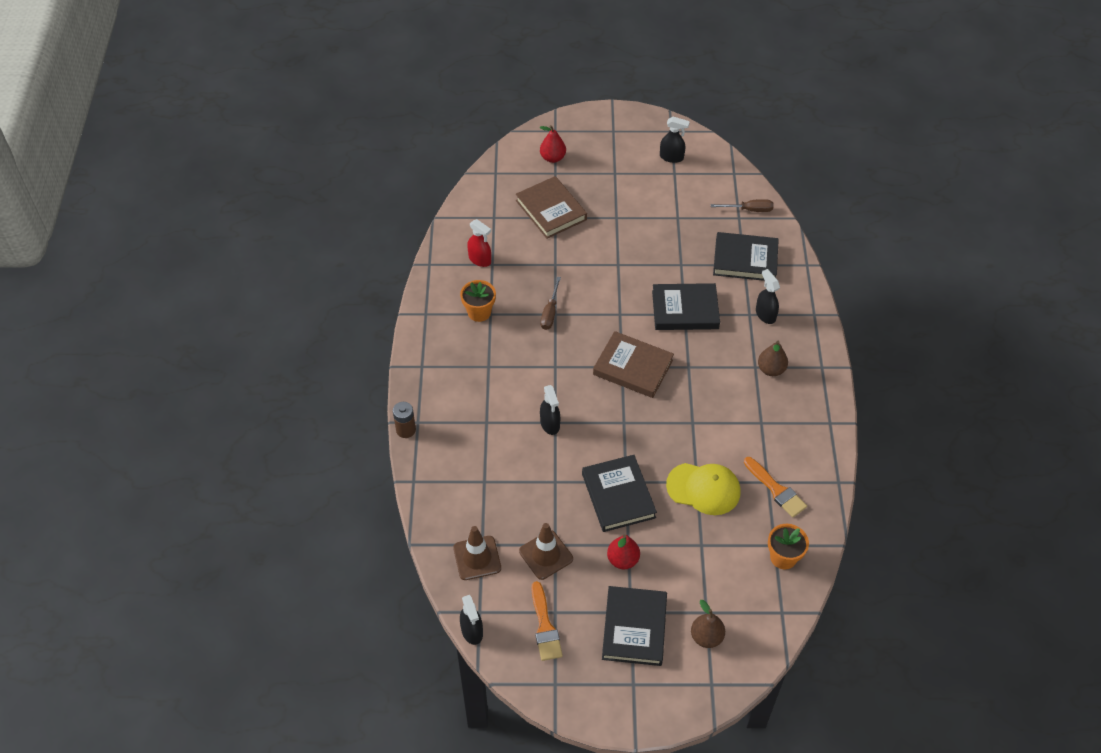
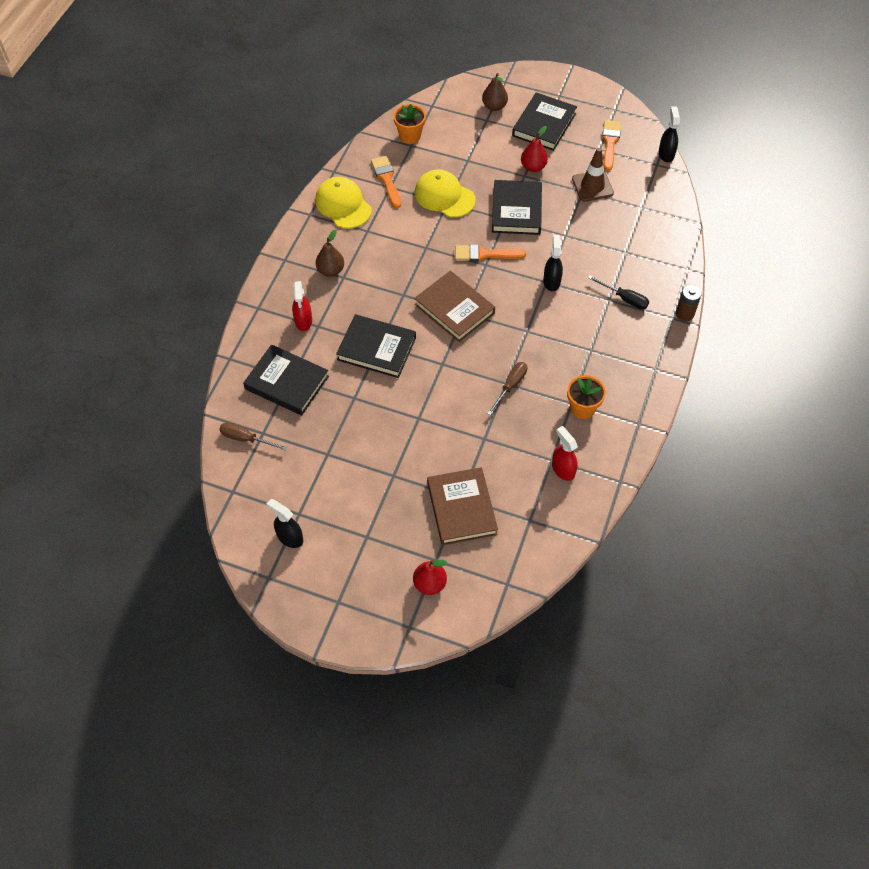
camera: 160 degrees left, 5 degrees up
brown traffic cone [453,526,501,580] -> none
black spray bottle [756,269,780,324] -> red spray bottle [292,281,312,331]
none -> yellow cap [315,177,372,229]
none -> orange brush [455,244,526,262]
none -> black screwdriver [588,276,649,309]

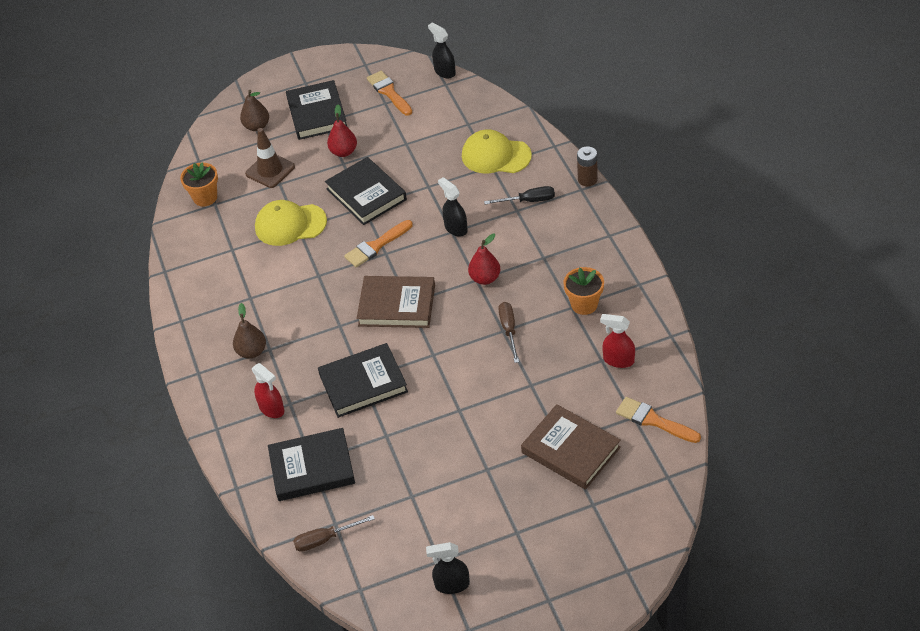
camera: 35 degrees left, 10 degrees down
yellow cap [315,177,372,229] -> yellow cap moved to [462,129,532,173]
orange brush [371,156,401,208] -> orange brush moved to [616,397,701,443]
red pear [413,560,447,595] -> red pear moved to [468,234,500,285]
brown traffic cone [572,148,614,202] -> brown traffic cone moved to [245,128,295,188]

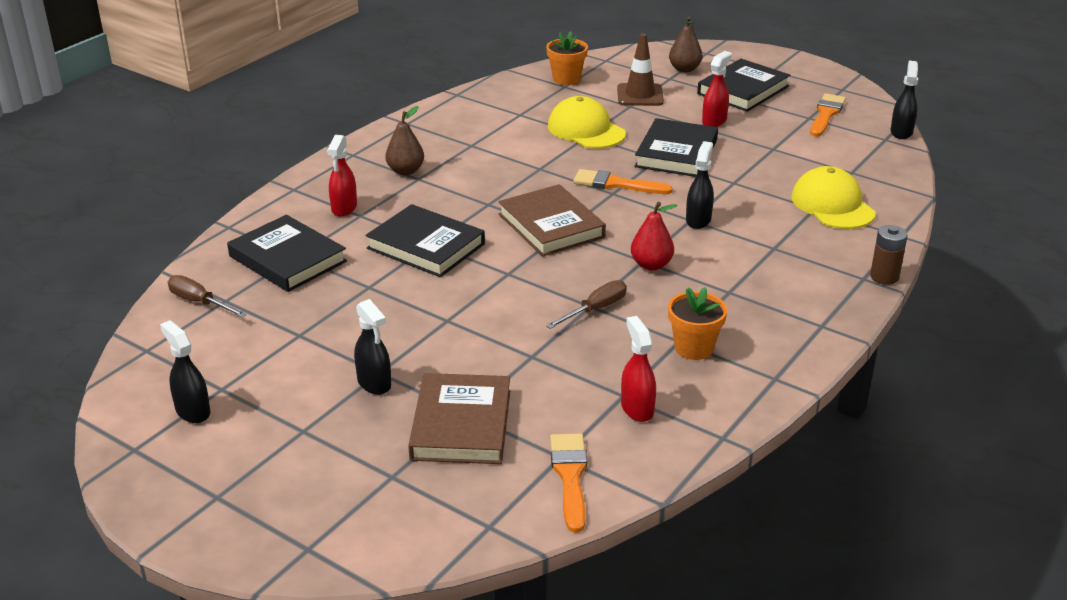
camera: 50 degrees right, 15 degrees down
red pear [327,105,357,157] -> red spray bottle [702,51,732,127]
black screwdriver [484,186,555,204] -> none
none -> black spray bottle [354,299,391,395]

